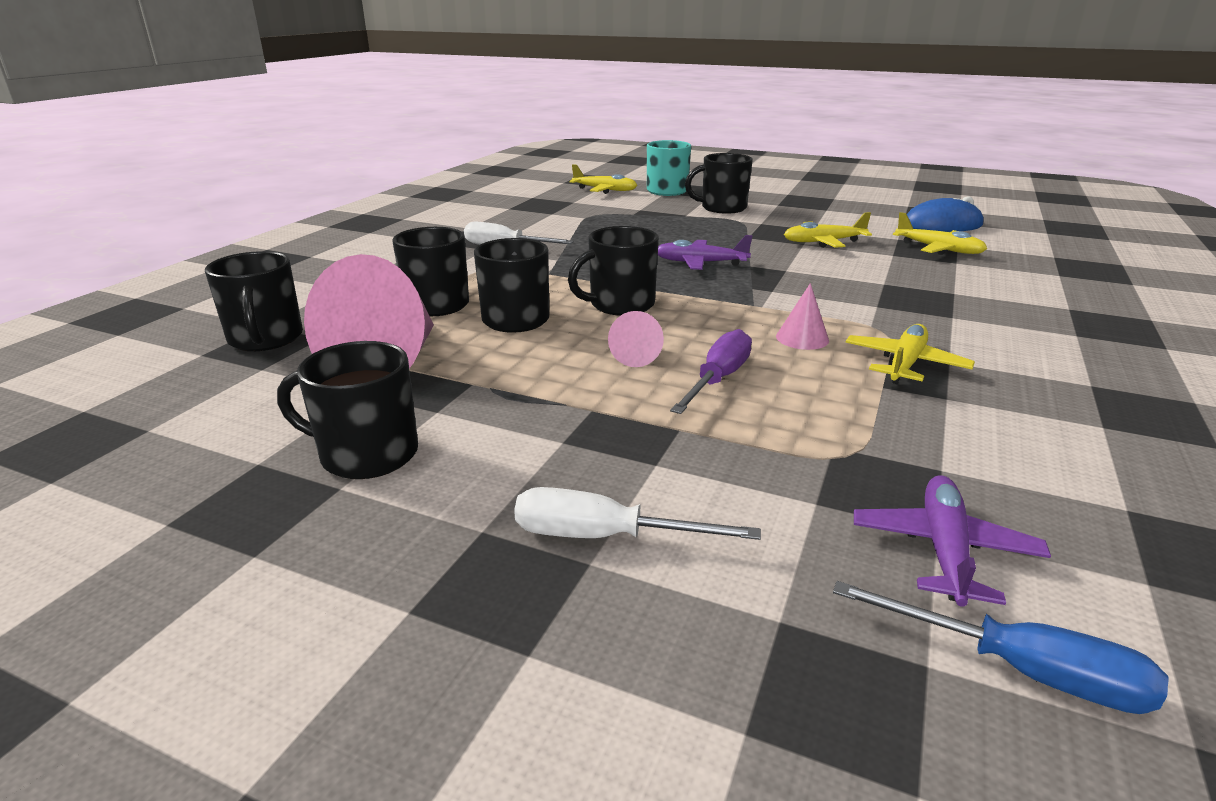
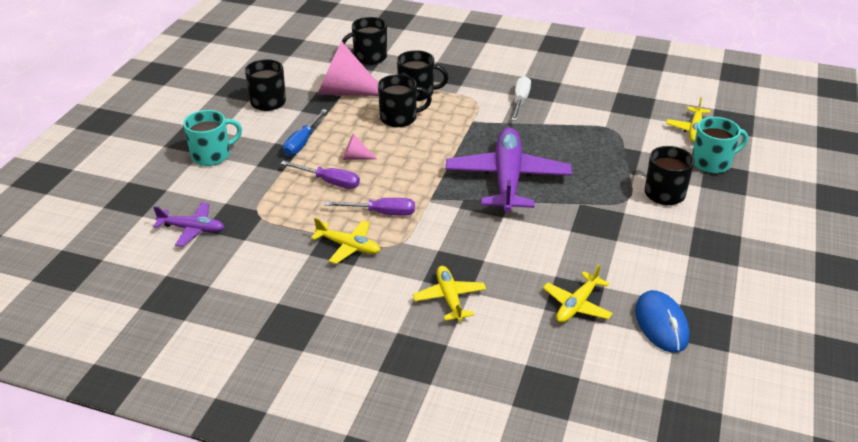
camera: 85 degrees right, 10 degrees up
white screwdriver [514,487,761,540] -> turquoise mug [183,110,242,166]
black mug [568,226,659,316] -> none
purple plane [658,235,753,270] -> purple plane [445,127,572,212], size x1.99
pink cone [776,283,829,350] -> purple screwdriver [325,198,415,216]
yellow plane [784,212,872,248] -> yellow plane moved to [413,266,486,322]
blue screwdriver [833,581,1168,714] -> blue screwdriver moved to [283,109,327,156]

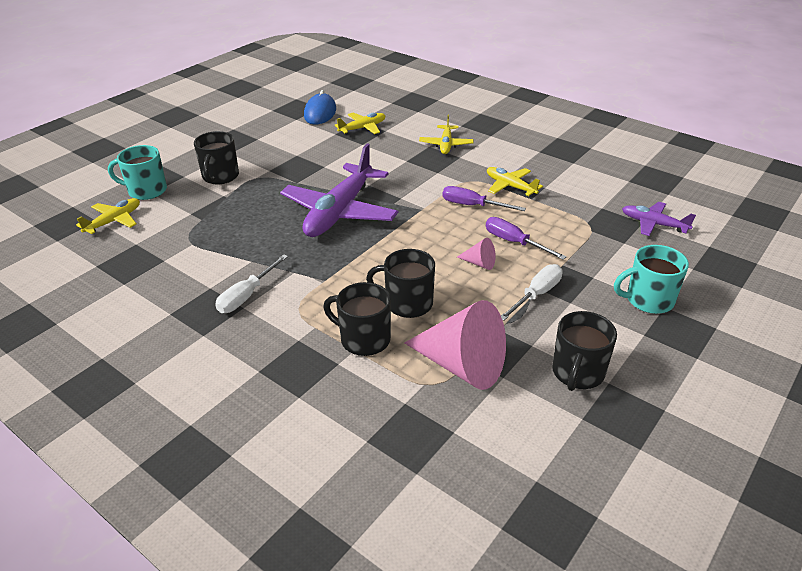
camera: 160 degrees left, 0 degrees up
blue screwdriver [283,109,327,156] -> white screwdriver [501,264,563,321]
black mug [341,17,387,65] -> none

